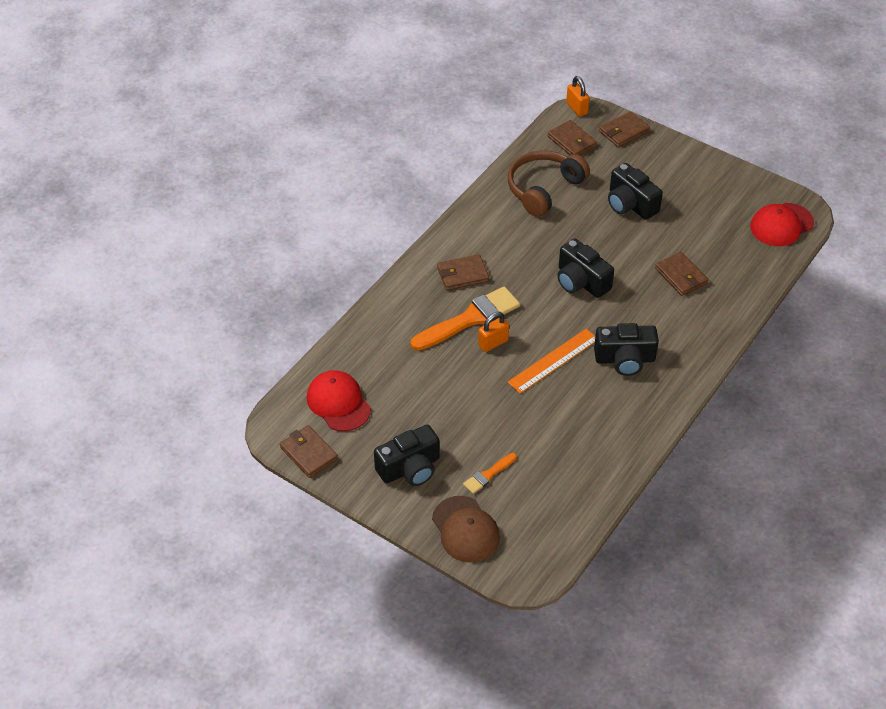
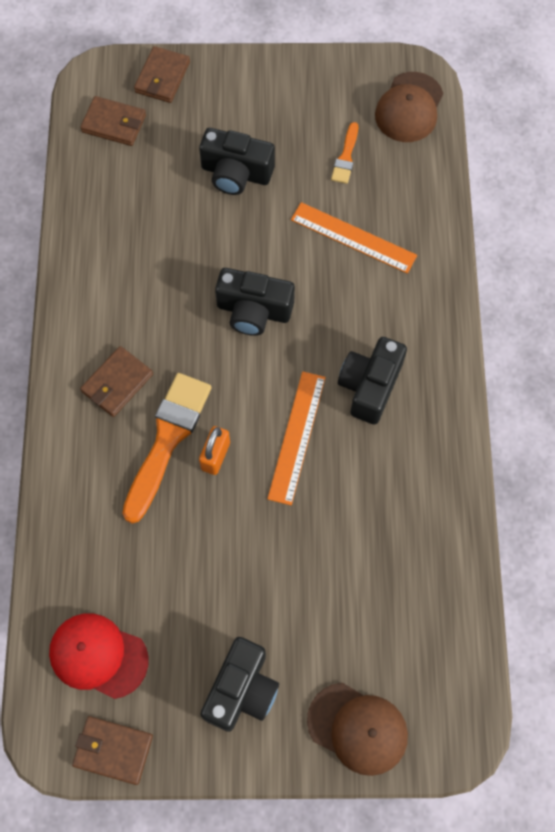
camera: 35 degrees left, 20 degrees up
orange brush [463,453,517,494] -> orange brush moved to [331,122,358,184]
brown headphones [508,150,590,217] -> none
orange padlock [566,76,589,117] -> none
black camera [594,323,659,376] -> black camera turned 150 degrees clockwise [338,337,407,425]
brown wallet [655,252,708,296] -> orange ruler [291,202,417,273]
red cap [750,203,814,246] -> brown cap [375,72,443,142]

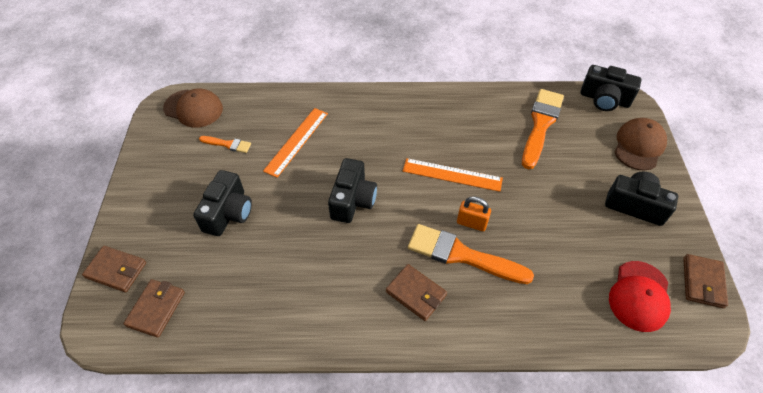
camera: 90 degrees left, 15 degrees down
black camera [338,337,407,425] -> black camera moved to [581,65,641,111]
none -> orange brush [522,89,564,169]

